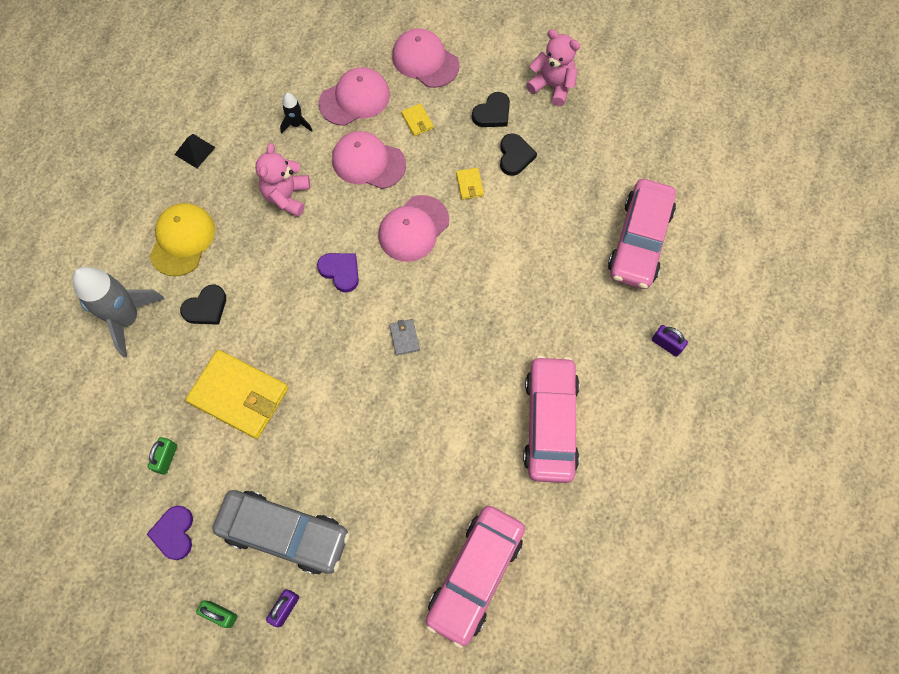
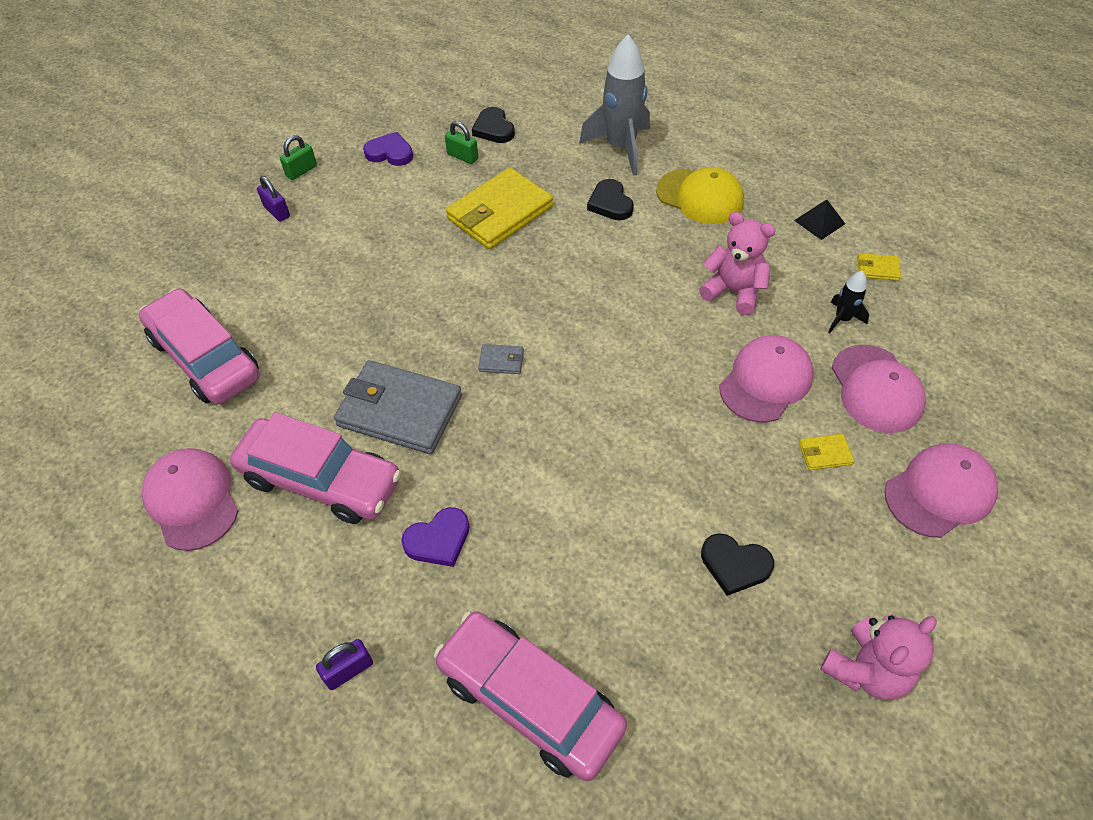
camera: 110 degrees right, 15 degrees down
grey car [212,490,350,574] -> none
purple heart [317,253,359,293] -> purple heart moved to [401,507,470,567]
pink cap [378,195,449,262] -> pink cap moved to [142,448,238,551]
yellow wallet [456,168,484,200] -> yellow wallet moved to [857,253,901,281]
black heart [472,92,510,127] -> black heart moved to [472,107,515,143]
none -> grey wallet [334,360,462,454]

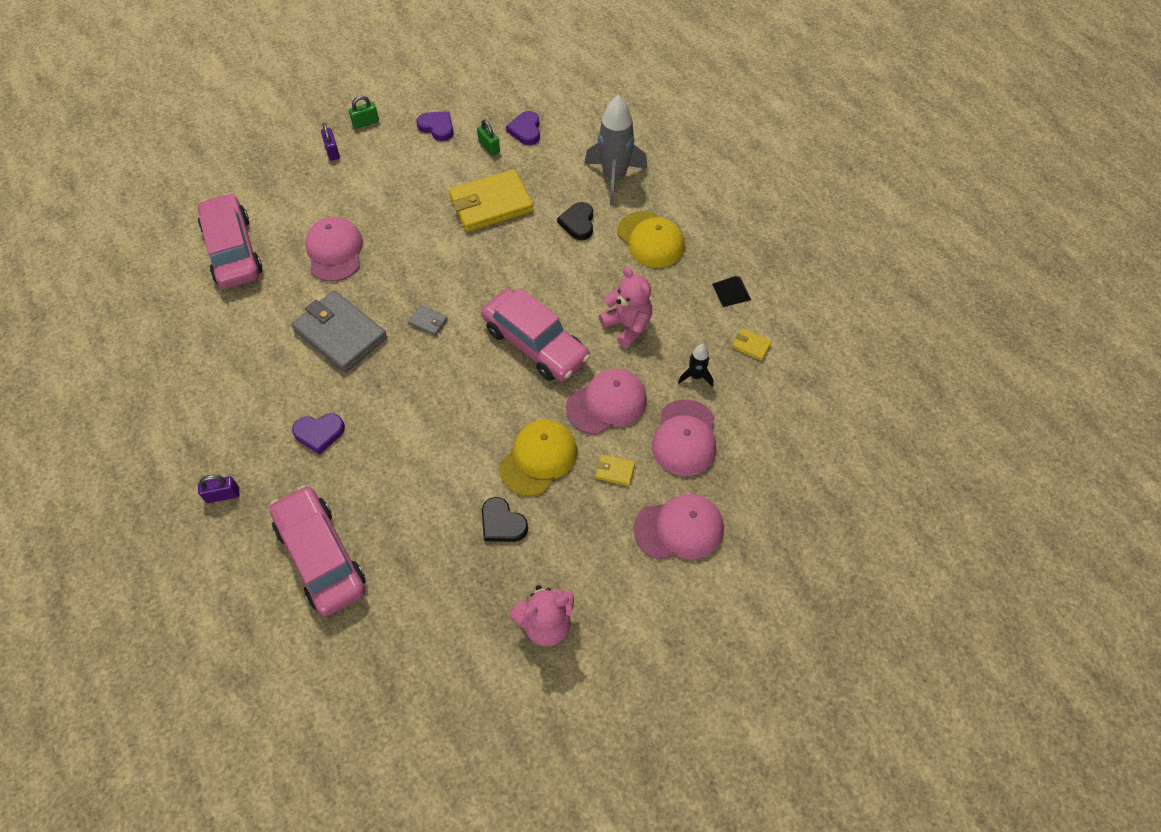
camera: 20 degrees right, 5 degrees up
pink cap [142,448,238,551] -> pink cap moved to [305,217,363,282]
pink car [230,412,401,524] -> pink car moved to [481,288,591,382]
black heart [472,107,515,143] -> purple heart [506,111,540,145]
none -> yellow cap [499,420,577,496]

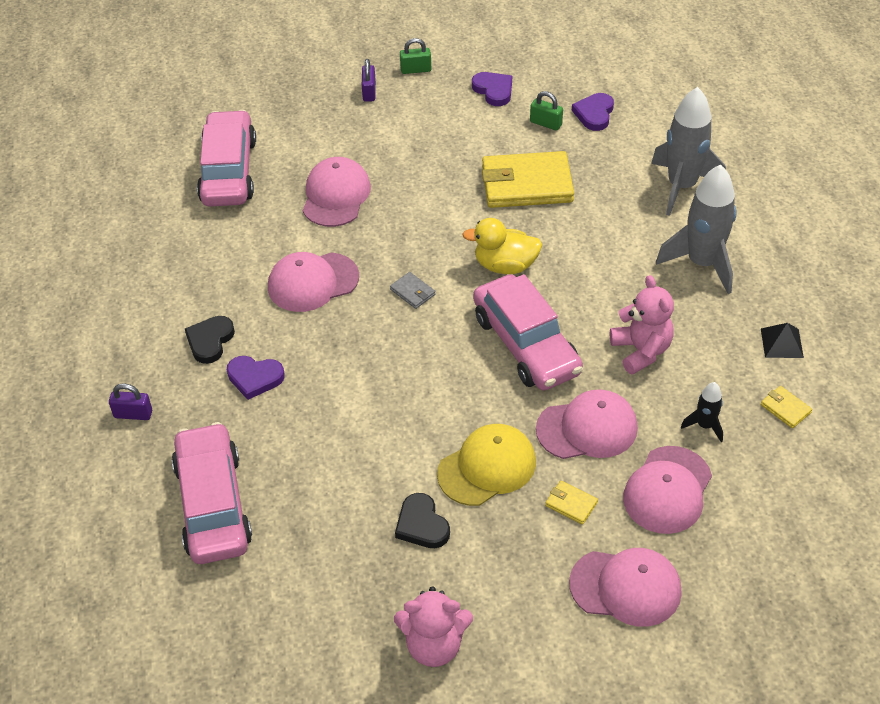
camera: 20 degrees right, 10 degrees down
grey wallet [291,291,387,373] -> pink cap [268,252,359,312]
green padlock [477,120,500,156] -> green padlock turned 45 degrees counterclockwise [530,91,563,131]
black heart [557,202,593,240] -> black heart moved to [185,316,235,364]
yellow cap [617,211,685,268] -> grey rocket [656,164,736,294]
none -> yellow duck [462,218,542,274]

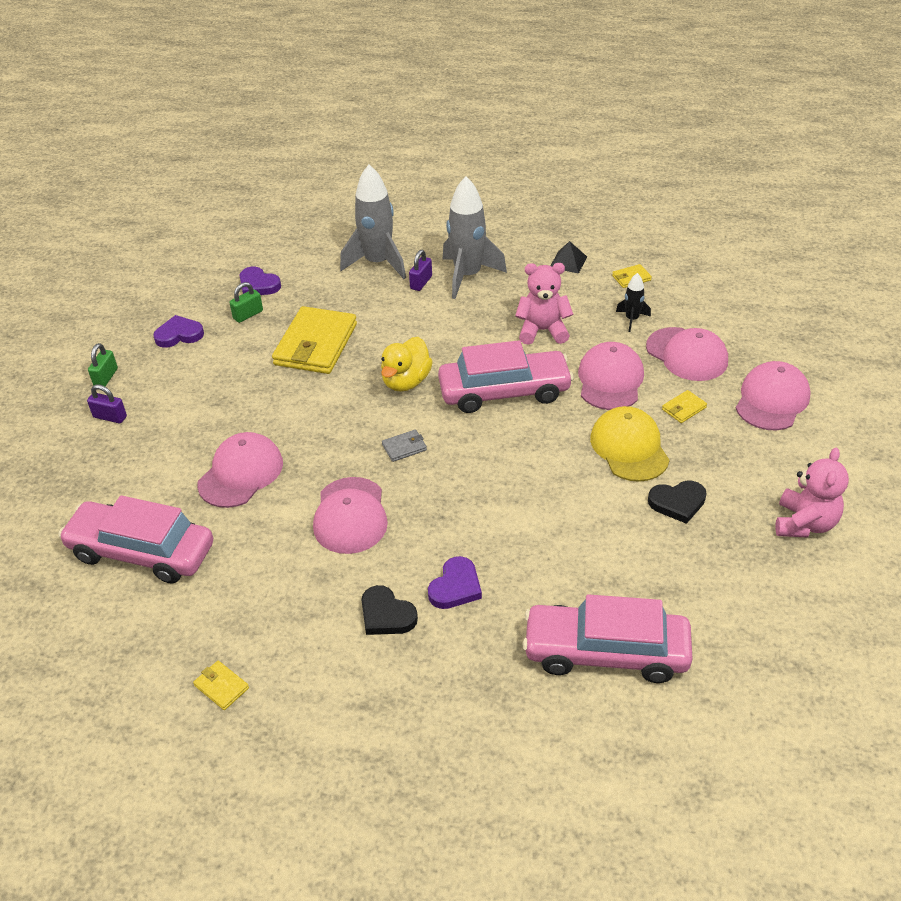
camera: 70 degrees left, 5 degrees down
purple padlock [109,383,152,420] -> purple padlock moved to [409,250,432,291]
pink cap [303,157,371,227] -> pink cap turned 90 degrees clockwise [197,432,283,508]
none -> yellow wallet [193,661,249,710]

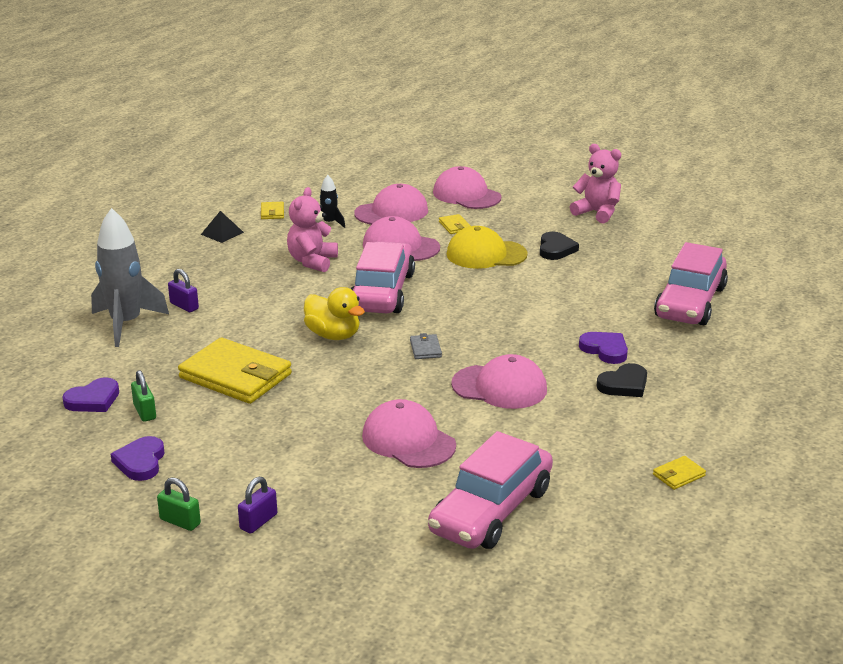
camera: 75 degrees left, 15 degrees down
grey rocket [442,176,507,299] -> none

